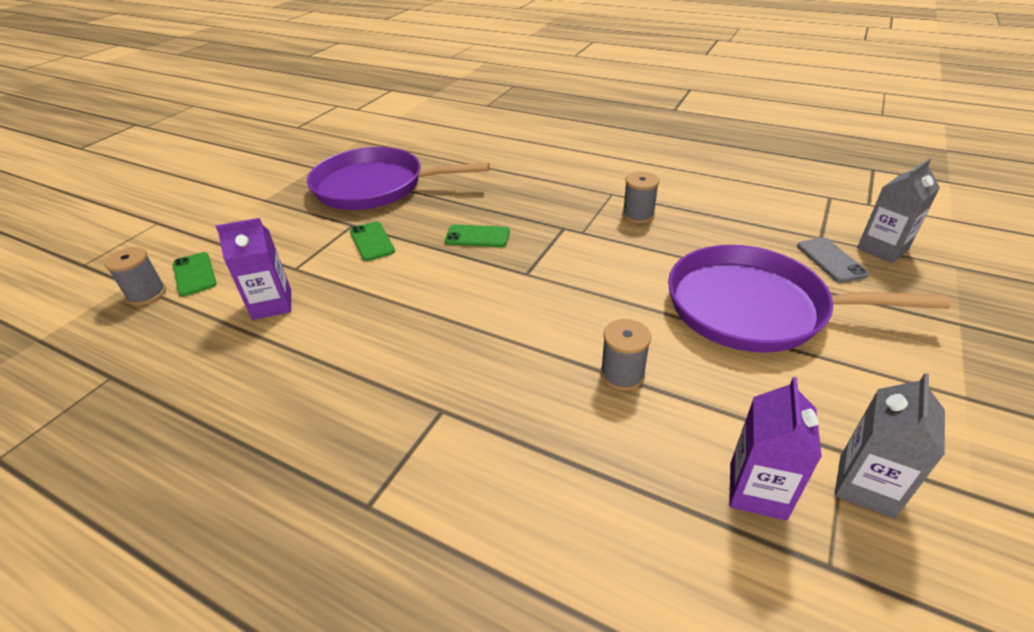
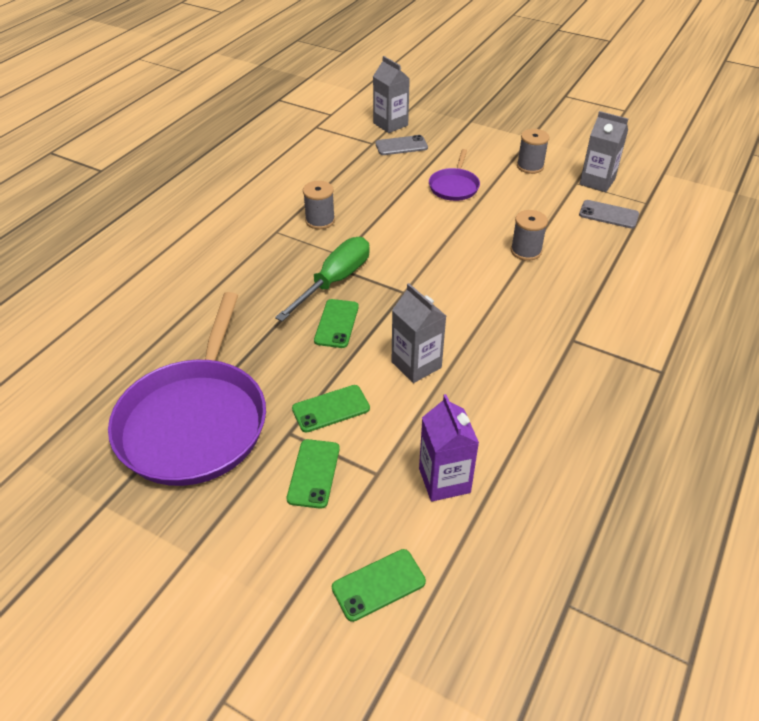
camera: 90 degrees left, 5 degrees up
grey spool [104,247,166,306] -> grey spool moved to [517,129,549,174]
purple pan [668,245,951,353] -> purple pan [429,149,480,201], size x0.47
purple carton [729,377,822,520] -> grey phone [579,200,639,228]
none -> green screwdriver [275,237,369,322]
none -> green phone [287,439,340,509]
none -> grey carton [391,283,446,383]

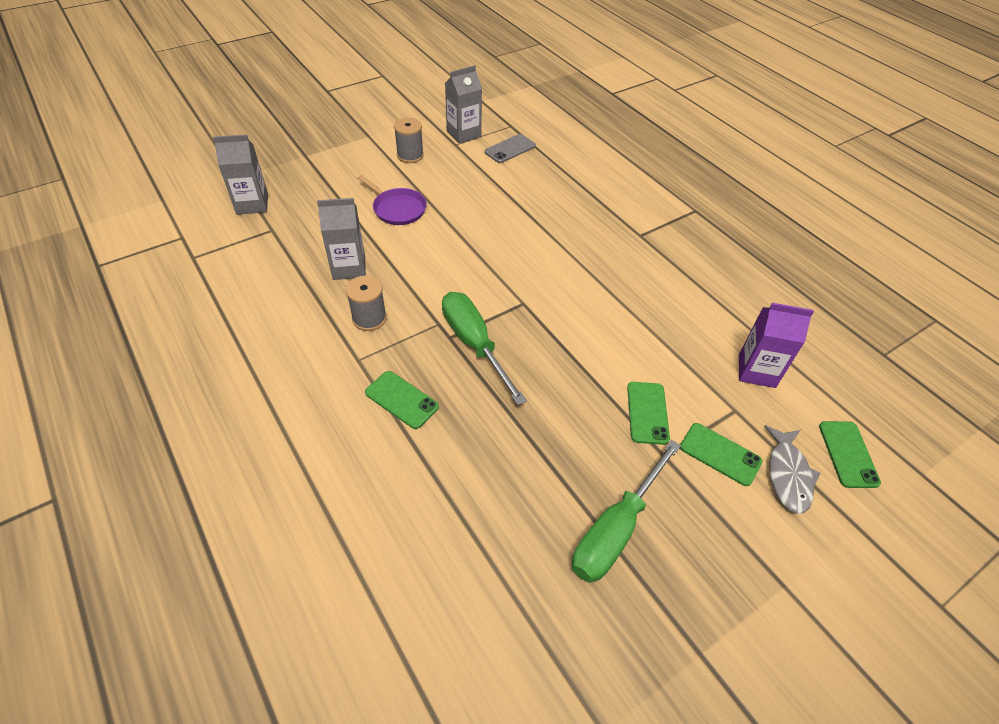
camera: 65 degrees left, 5 degrees up
purple pan [108,292,266,486] -> green screwdriver [572,440,681,583]
green phone [314,299,359,348] -> green phone moved to [365,371,439,429]
grey phone [375,135,428,155] -> none
grey carton [391,283,446,383] -> grey carton moved to [317,198,366,280]
grey spool [511,210,548,261] -> none
none -> grey fish [764,425,820,514]

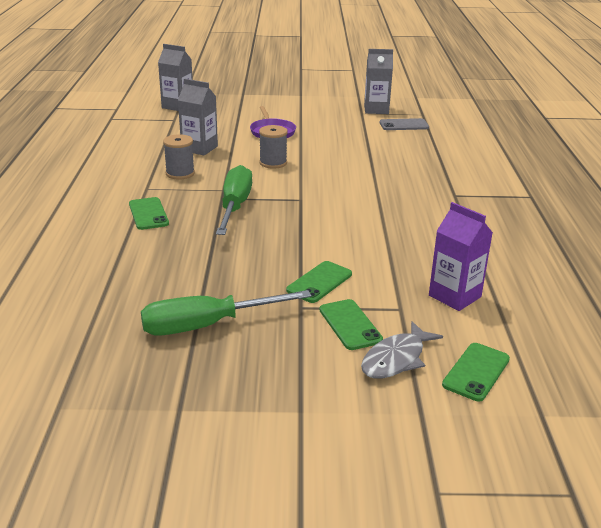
camera: 35 degrees right, 20 degrees down
grey spool [394,118,424,163] -> grey spool moved to [259,125,288,169]

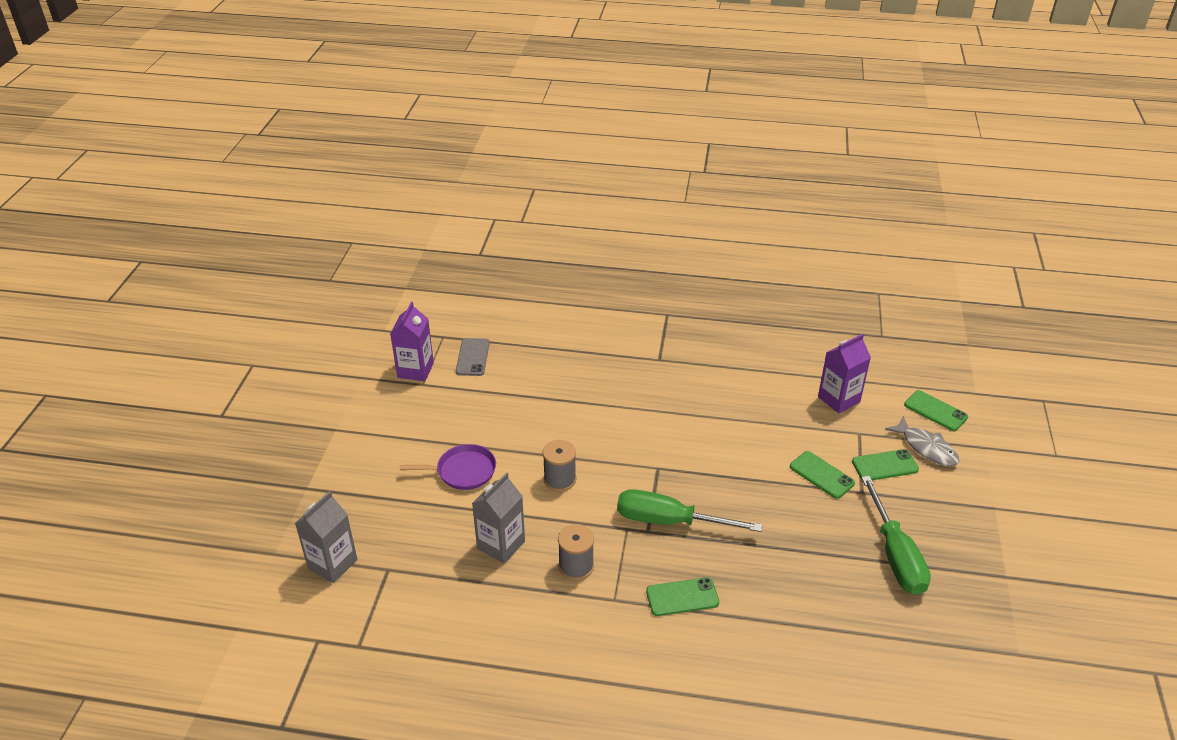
camera: 80 degrees left, 10 degrees up
grey carton [364,49,393,114] -> purple carton [390,302,434,381]

